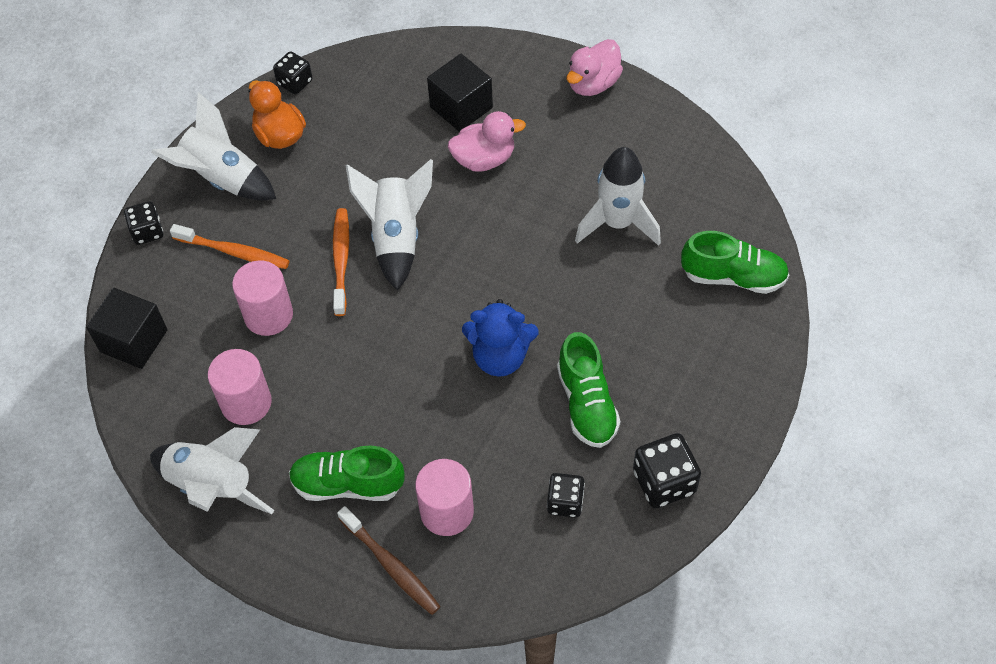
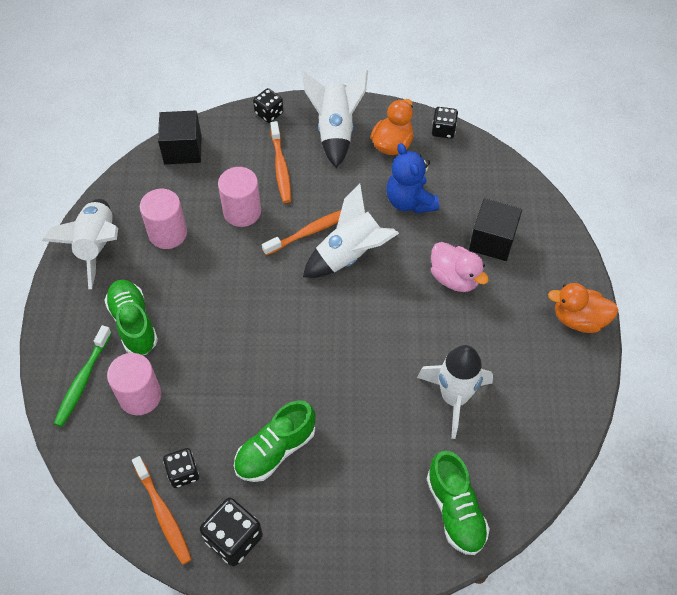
camera: 60 degrees right, 0 degrees up
brown toothbrush [337,506,441,615] -> green toothbrush [54,325,112,427]
blue teddy bear [462,299,539,377] -> blue teddy bear moved to [387,143,439,214]
pink duck [567,39,623,96] -> orange duck [548,283,619,333]
none -> orange toothbrush [132,456,192,565]

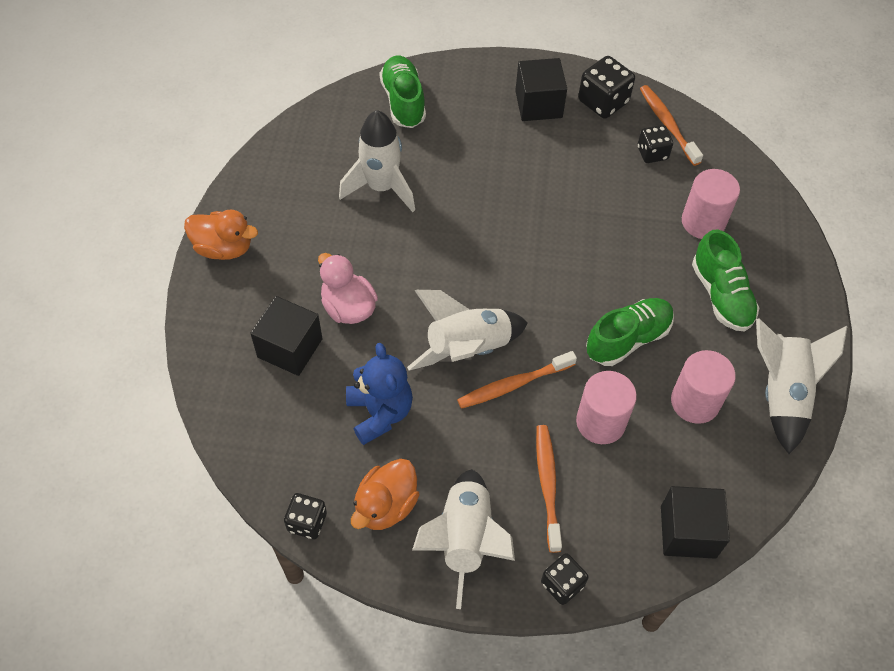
camera: 175 degrees left, 0 degrees up
green toothbrush [54,325,112,427] -> none
green shoe [234,400,316,482] -> green shoe moved to [586,298,674,366]
none -> black cube [515,58,567,121]

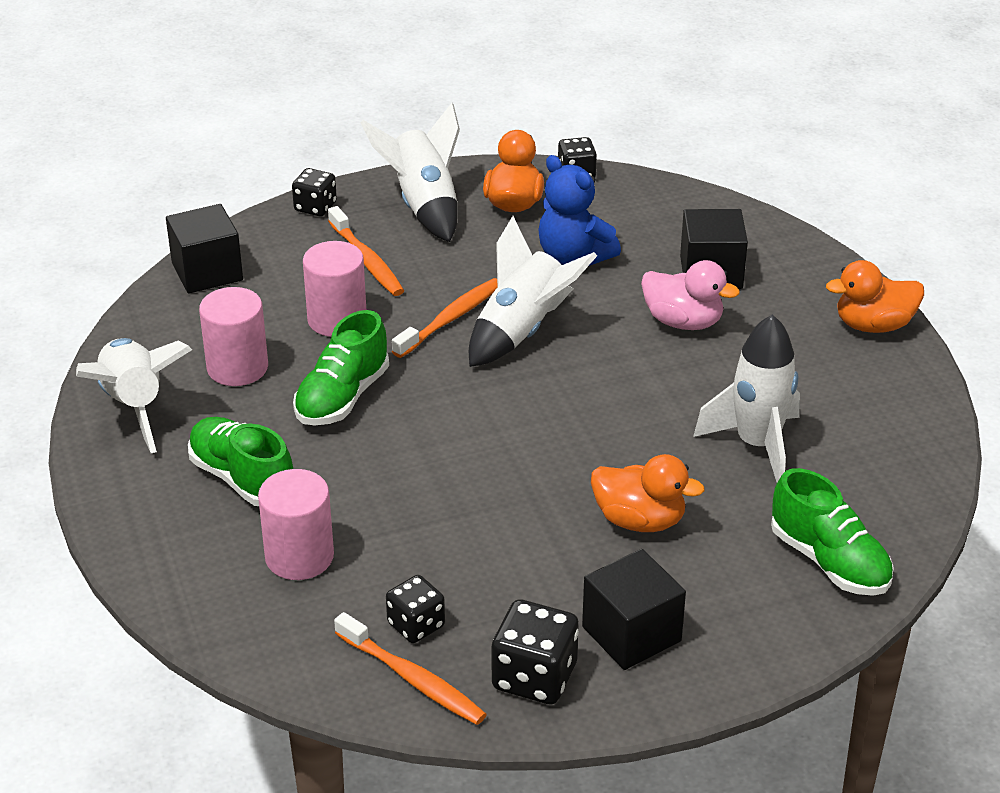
camera: 155 degrees right, 20 degrees down
none -> orange duck [591,454,705,532]

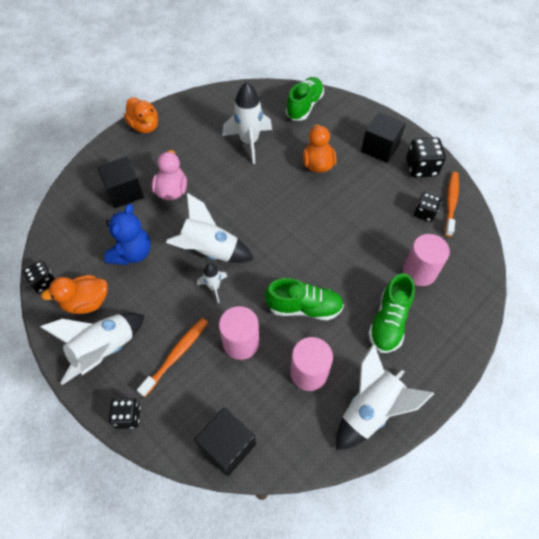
camera: 115 degrees left, 20 degrees up
orange toothbrush [392,278,497,358] -> white rocket [197,263,227,303]

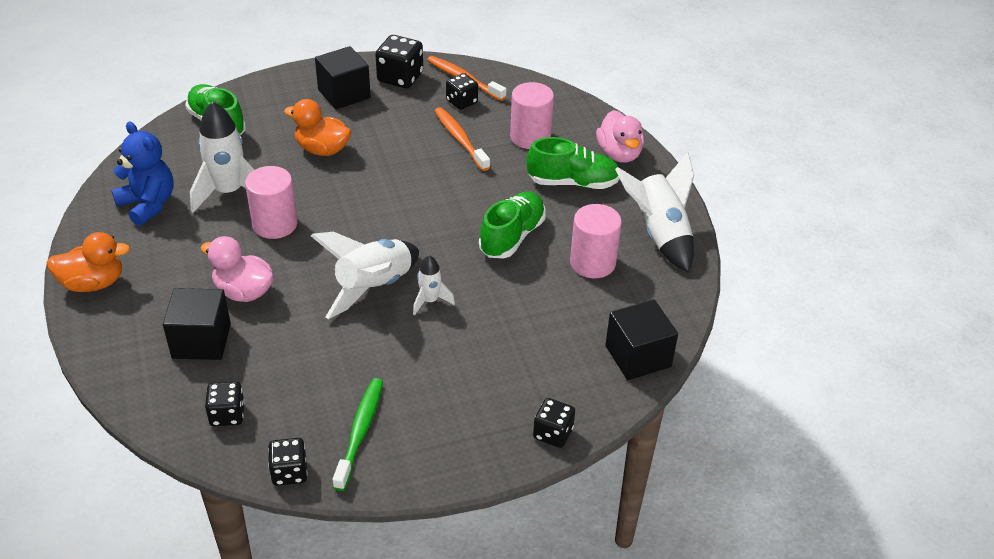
camera: 65 degrees left, 15 degrees down
white rocket [40,313,145,385] -> none
orange duck [41,275,108,314] -> green toothbrush [332,378,383,491]
blue teddy bear [104,204,151,265] -> blue teddy bear moved to [111,121,174,226]
orange toothbrush [137,318,208,397] -> orange toothbrush moved to [435,107,490,171]
pink cylinder [219,306,259,360] -> pink cylinder moved to [245,166,298,239]
green shoe [368,273,415,353] -> green shoe turned 45 degrees counterclockwise [527,137,620,189]
none -> black dice [205,382,245,426]
none -> pink duck [596,110,644,163]

